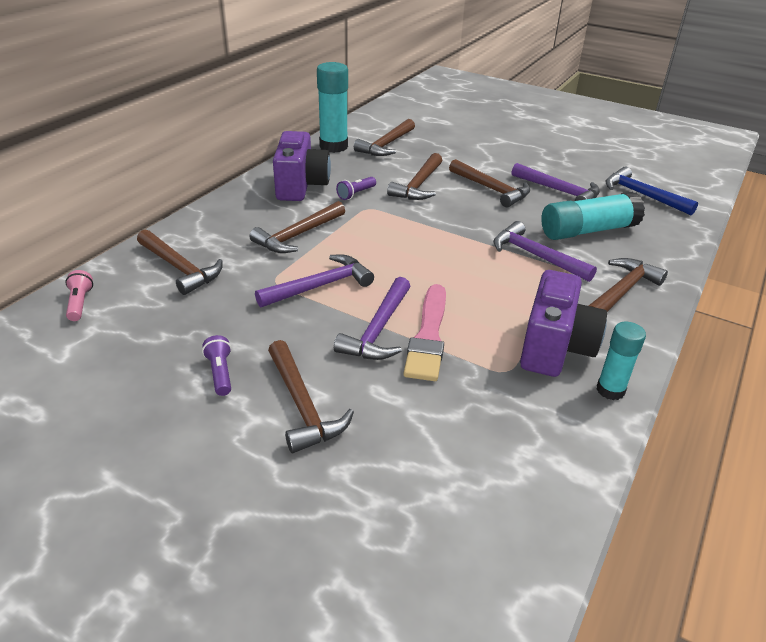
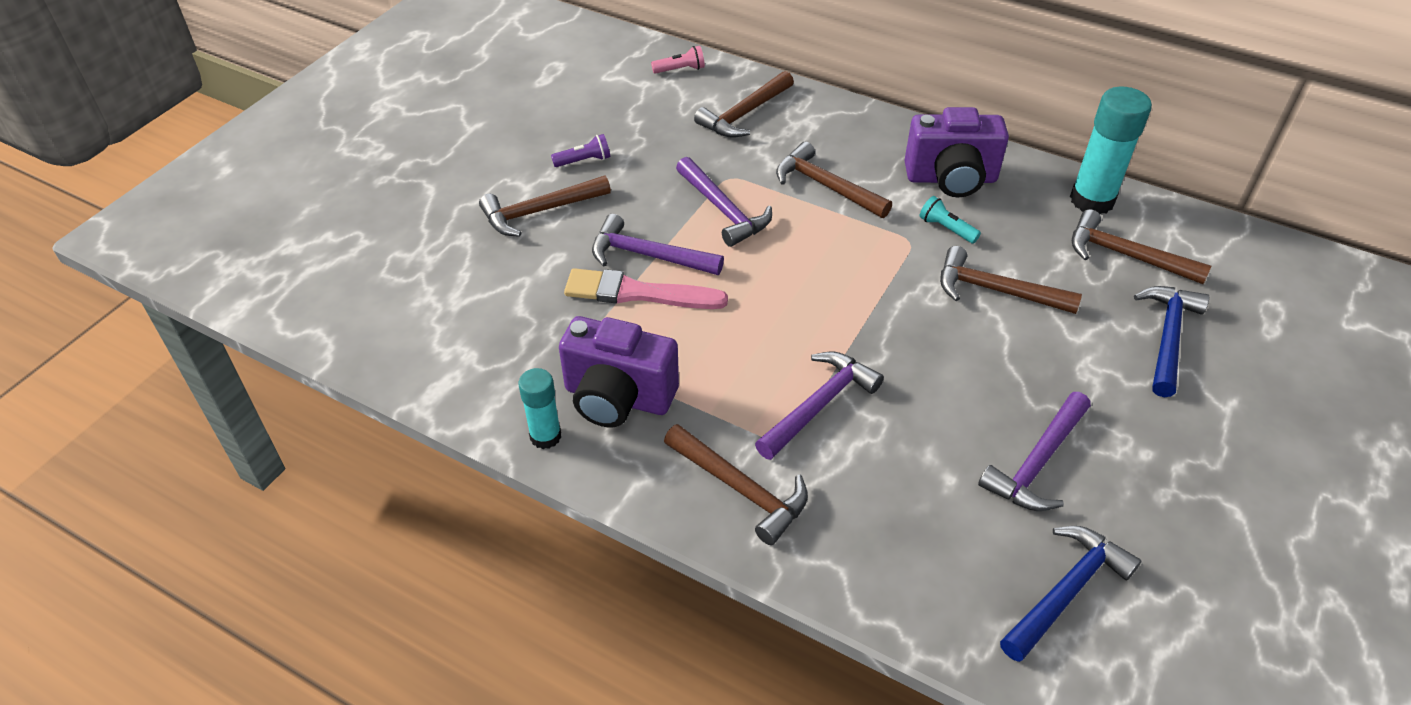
camera: 90 degrees right, 10 degrees up
purple flashlight [336,177,376,200] -> turquoise flashlight [920,196,981,243]
brown hammer [449,159,530,207] -> none
turquoise glue stick [541,192,645,240] -> none
none -> blue hammer [1134,286,1209,397]

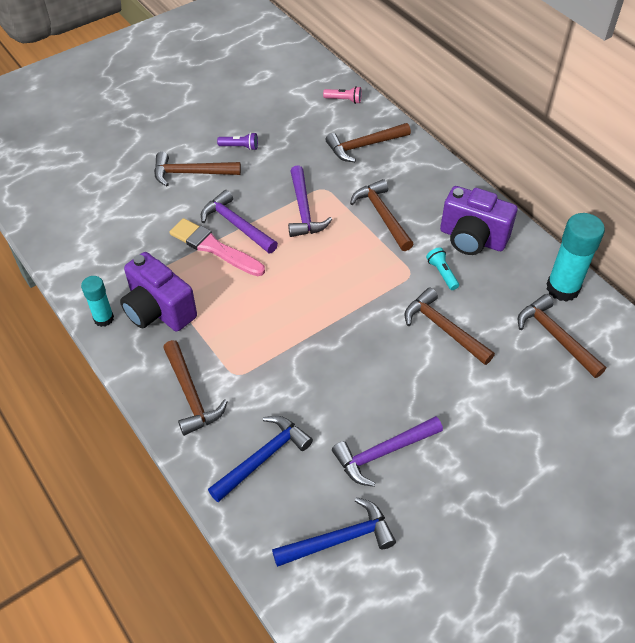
camera: 25 degrees right, 5 degrees up
purple hammer [755,352,884,460] -> none
blue hammer [1134,286,1209,397] -> blue hammer moved to [208,416,313,502]

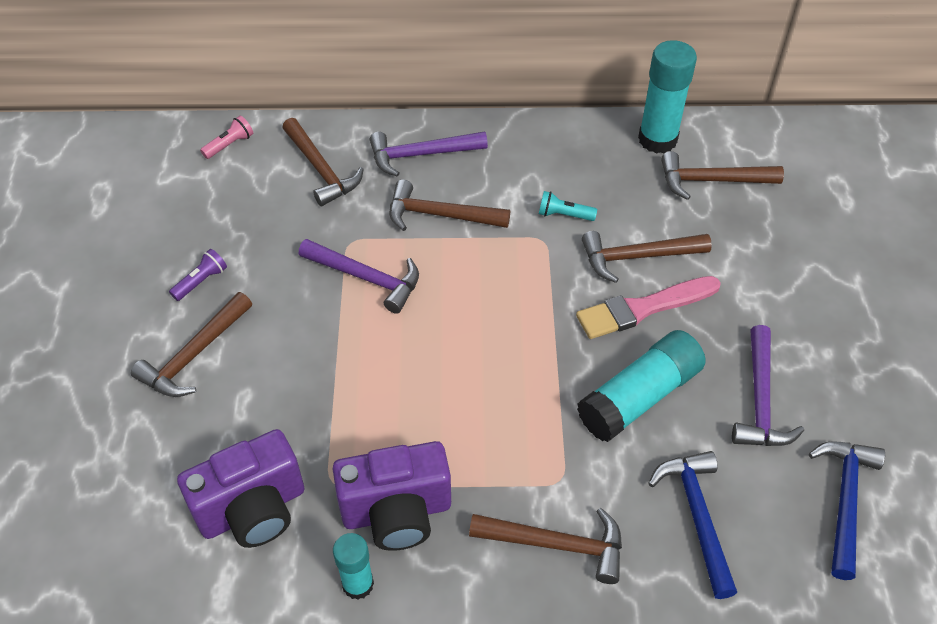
camera: 55 degrees left, 0 degrees up
pink brush [169,218,265,276] -> pink brush moved to [576,276,721,339]
purple hammer [201,190,278,253] -> purple hammer moved to [370,131,488,177]
brown hammer [325,123,411,162] -> brown hammer turned 45 degrees counterclockwise [282,118,364,206]
purple camera [440,186,518,255] -> purple camera moved to [177,429,304,548]
none -> turquoise glue stick [577,330,706,442]

